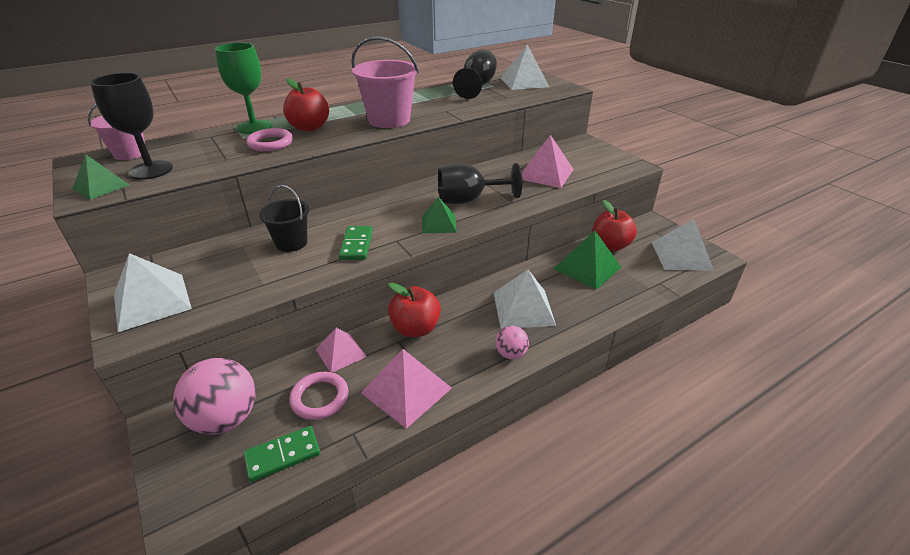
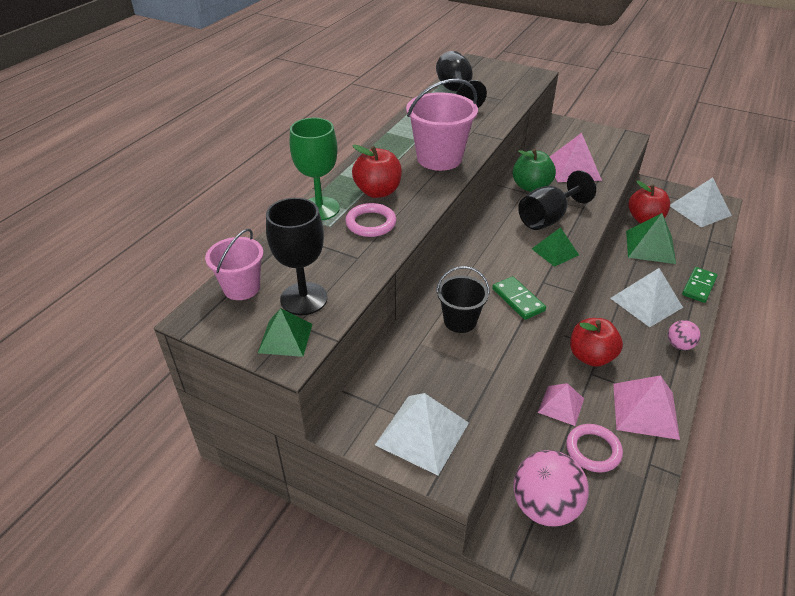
camera: 30 degrees left, 5 degrees up
green domino [243,426,320,482] -> green domino moved to [682,267,718,303]
white pyramid [501,45,549,90] -> none
none -> green apple [513,149,556,192]

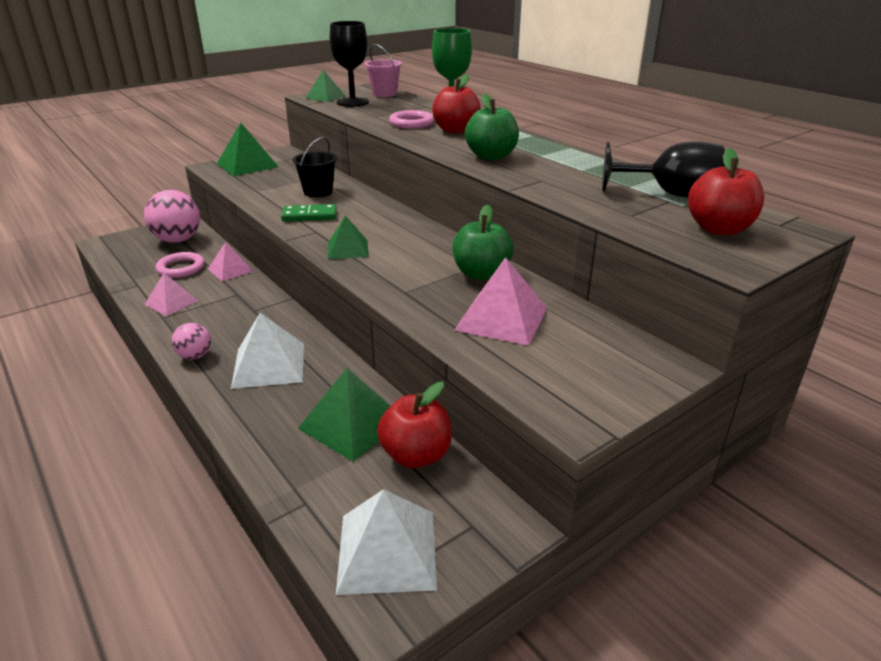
camera: 115 degrees right, 10 degrees down
white pyramid [375,393,469,475] -> green pyramid [217,122,279,176]
pink bucket [406,79,478,171] -> green apple [465,94,519,160]
black goblet [518,170,596,230] -> none
red apple [570,318,623,367] -> red apple moved to [688,148,764,235]
pink pyramid [613,375,680,440] -> pink pyramid [144,273,198,316], size x0.64
green domino [682,267,718,303] -> none

